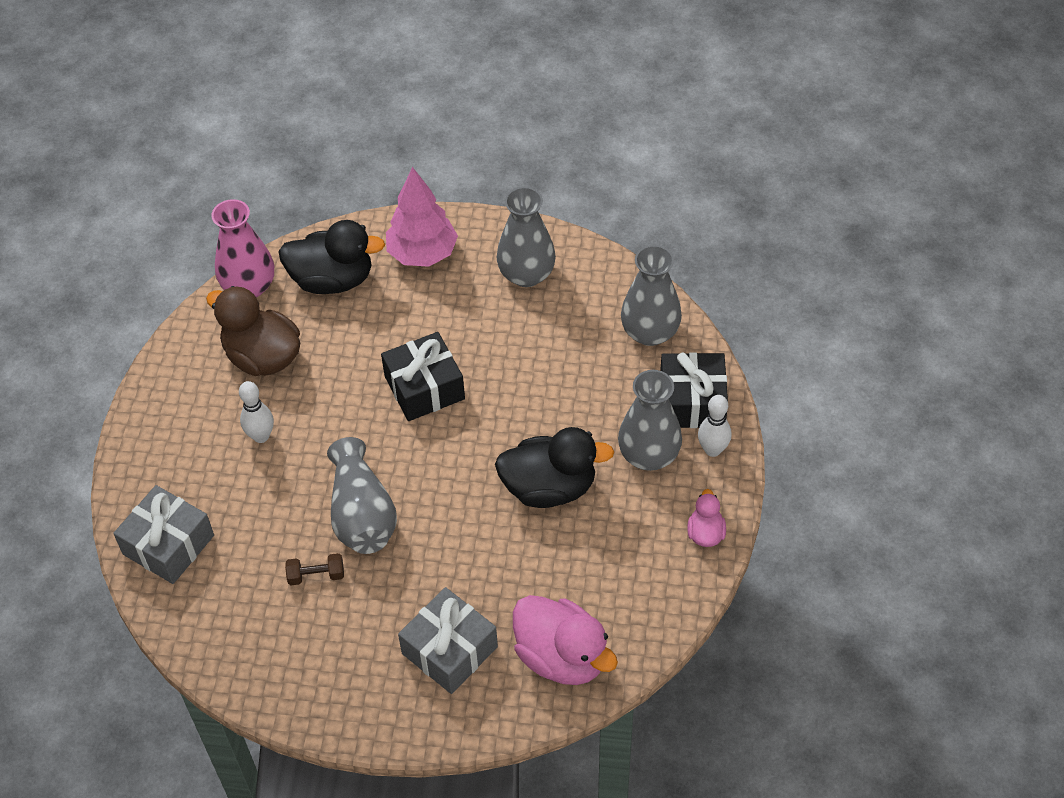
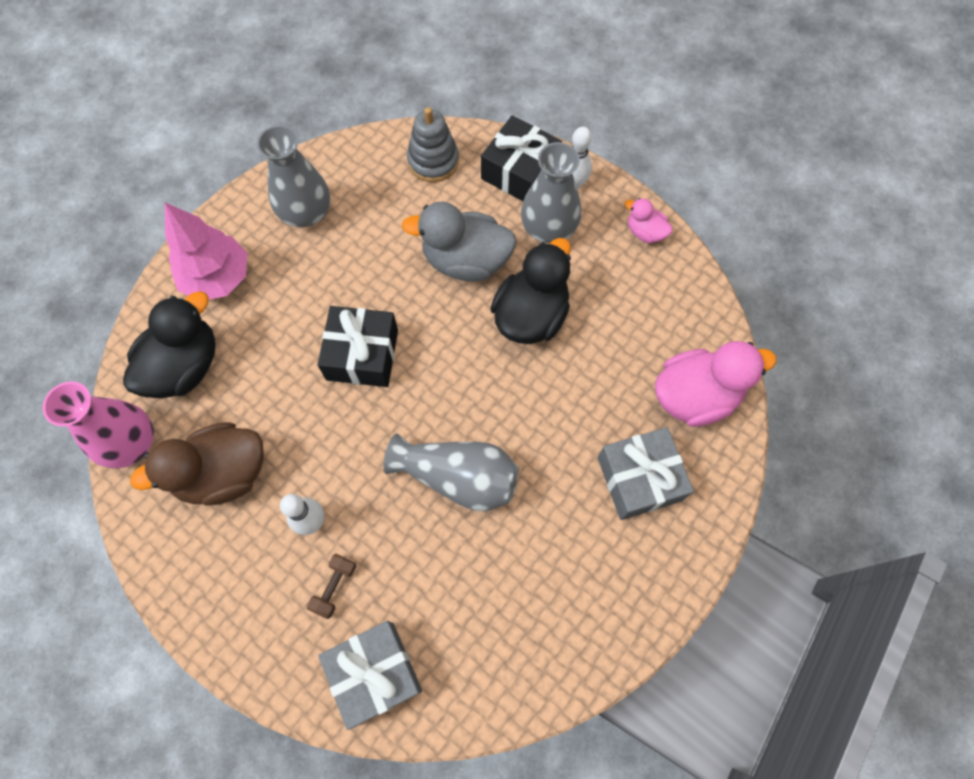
camera: 60 degrees left, 15 degrees up
brown dumbbell [285,553,344,585] -> brown dumbbell moved to [307,554,356,619]
grey vase [621,245,682,346] -> grey stacking toy [407,107,459,182]
none -> grey duck [402,202,517,282]

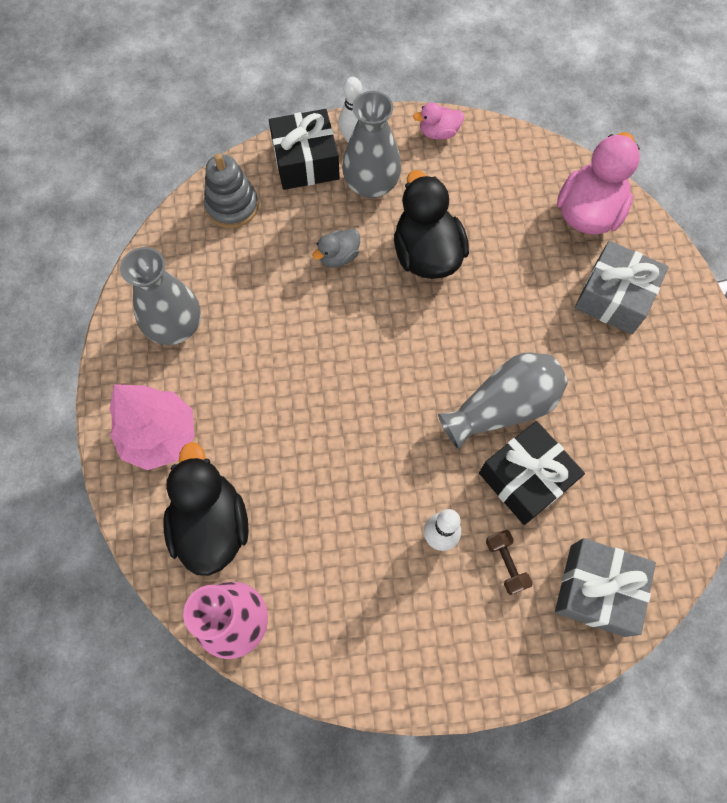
camera: 45 degrees left, 0 degrees up
brown duck [130,422,264,505] -> none
black gift [318,306,398,387] -> black gift moved to [479,421,585,525]
grey duck [402,202,517,282] -> grey duck [312,228,360,267], size x0.51

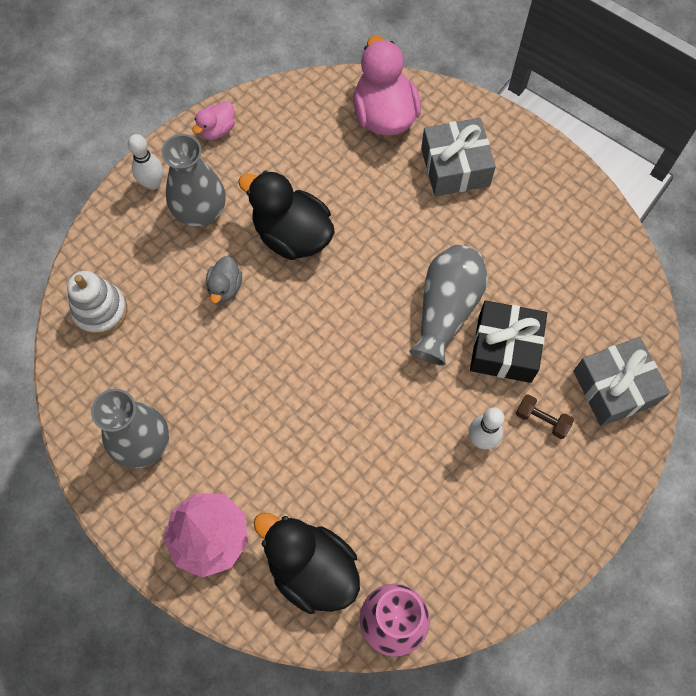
camera: 40 degrees left, 0 degrees up
grey stacking toy [204,153,259,228] -> white stacking toy [67,271,127,336]
black gift [269,109,340,190] -> none

